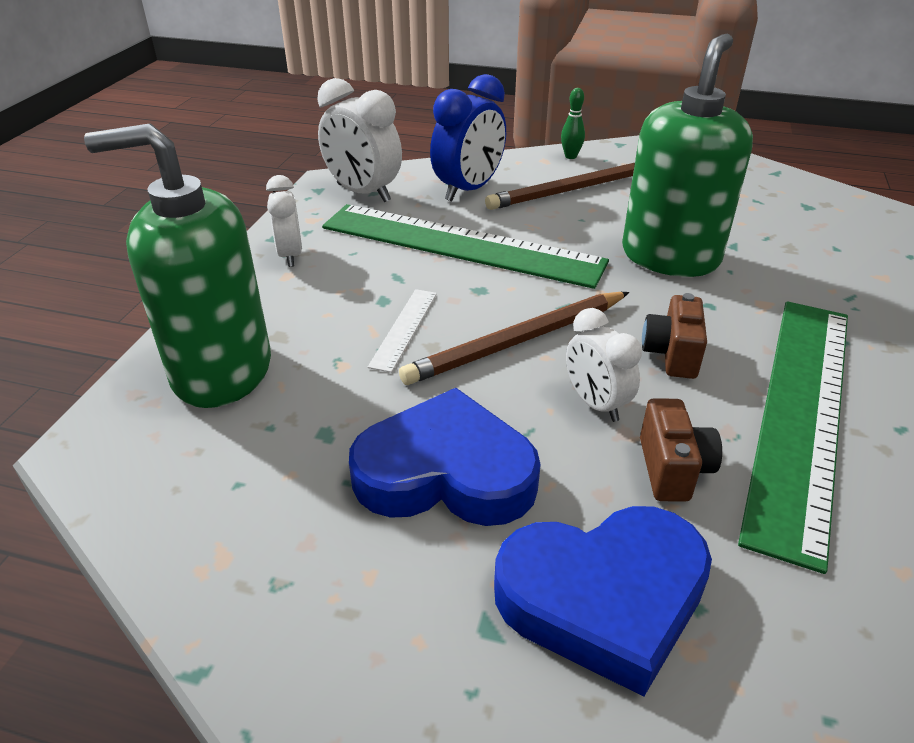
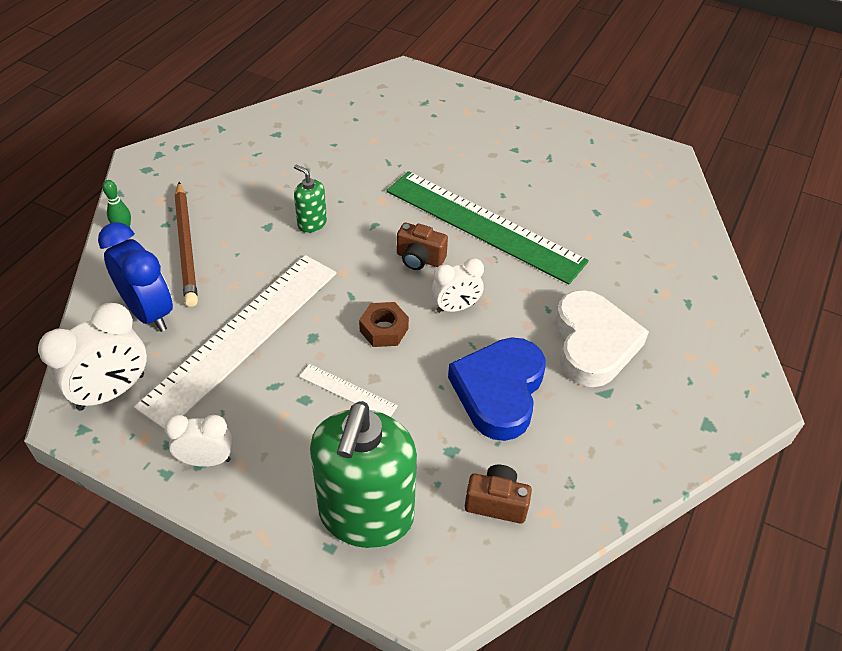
camera: 80 degrees left, 10 degrees up
green ruler [322,204,609,289] -> white ruler [134,255,337,430]
brown pencil [399,292,629,385] -> brown nut [359,302,409,347]
blue heart [494,506,712,697] -> white heart [555,290,649,387]
green soap dispenser [622,34,753,277] -> green soap dispenser [294,165,327,233], size x0.45
brown camera [640,398,722,502] -> brown camera moved to [465,465,532,524]

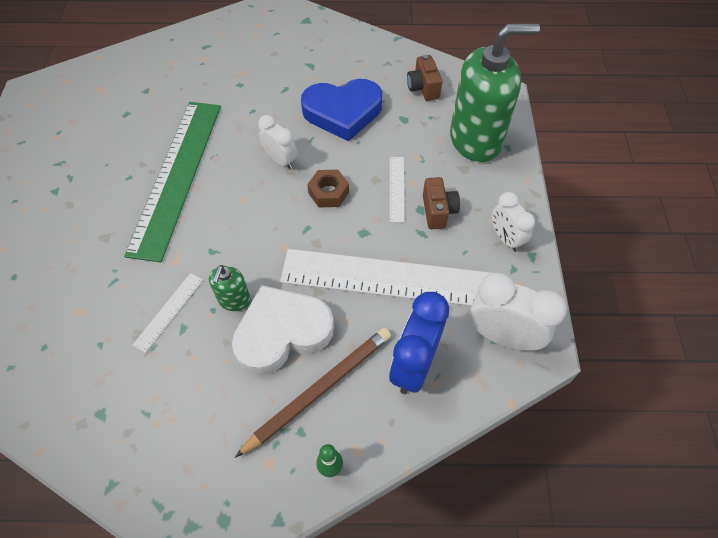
camera: 115 degrees left, 10 degrees up
brown camera [397,223,448,270] -> brown camera moved to [423,177,460,229]
white heart [555,290,649,387] -> white heart moved to [232,285,334,375]
none -> white ruler [132,273,203,353]

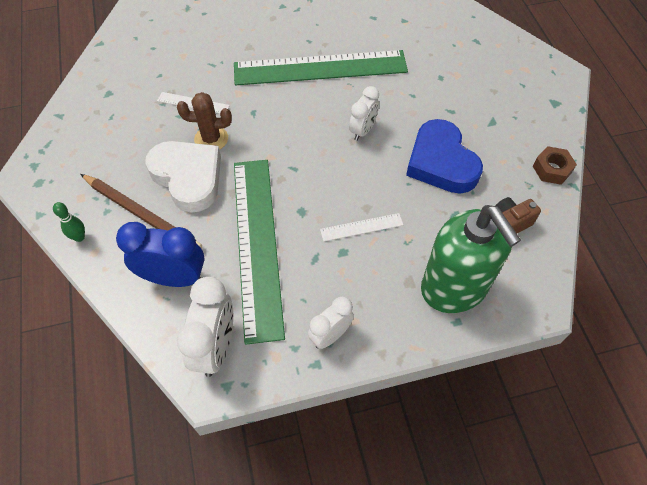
camera: 75 degrees right, 0 degrees up
green soap dispenser [209,265,251,311] -> brown cactus [177,92,232,150]
white ruler [280,249,491,306] -> green ruler [234,160,285,345]
brown nut [307,169,349,208] -> brown nut moved to [533,146,577,185]
brown camera [423,177,460,229] -> none

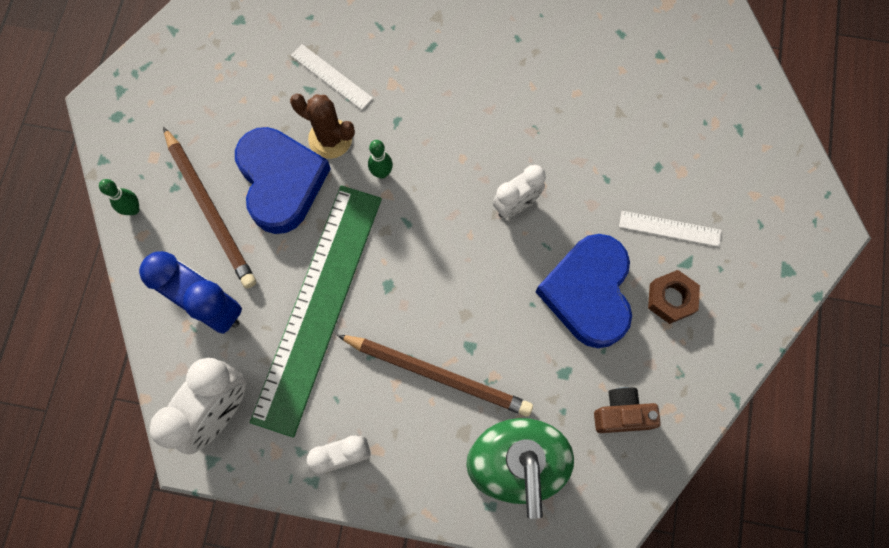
camera: 25 degrees right, 15 degrees up
white heart [145,141,221,213] -> blue heart [235,127,331,234]
green ruler [234,50,408,85] -> none
white ruler [320,213,403,242] -> white ruler moved to [619,211,722,247]
brown nut [533,146,577,185] -> brown nut moved to [648,270,700,324]
none -> brown pencil [337,335,533,417]
none -> green bowling pin [368,140,393,179]

